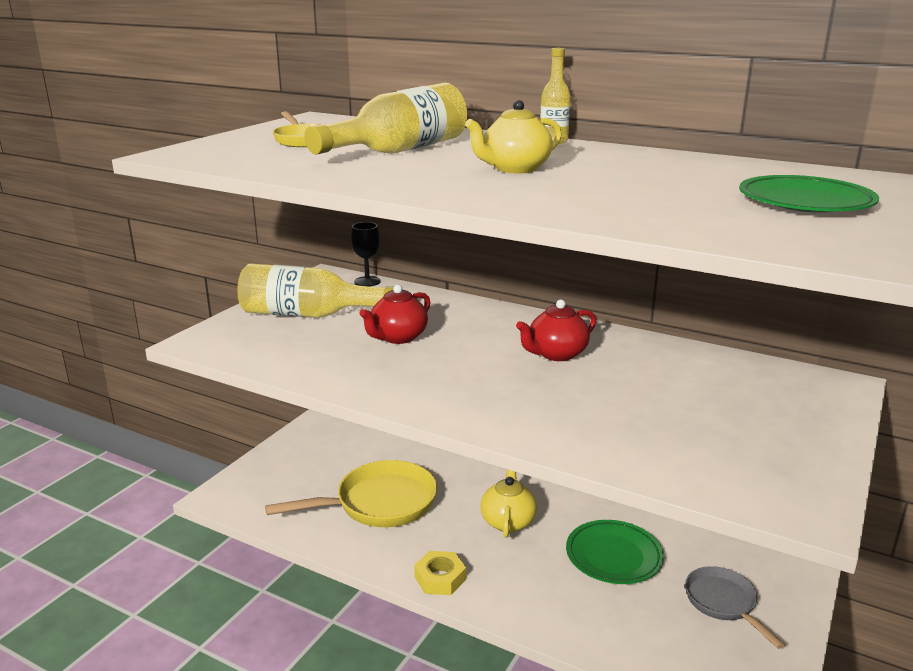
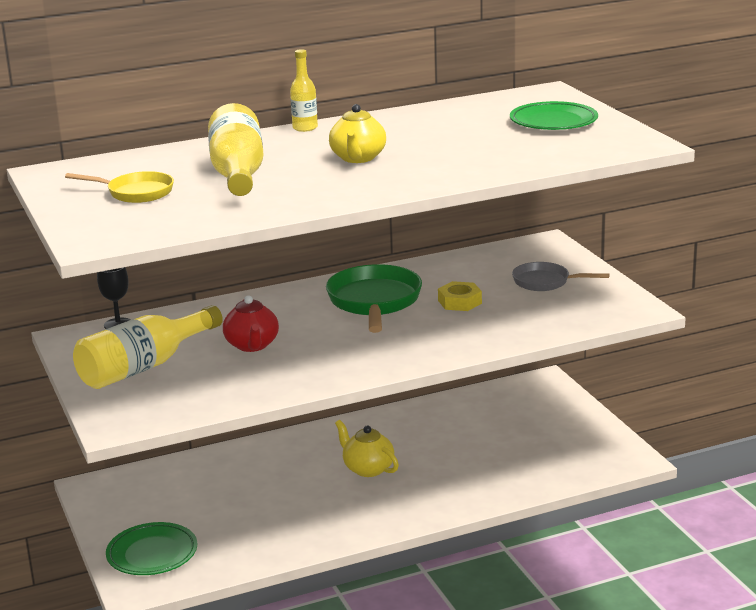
camera: 50 degrees left, 0 degrees up
yellow pan [265,460,437,527] -> none
yellow nut [414,551,466,595] -> yellow nut moved to [438,281,482,311]
red teapot [516,300,596,361] -> green pan [326,264,422,333]
green plate [566,520,664,584] -> green plate moved to [106,522,197,575]
grey pan [685,566,785,649] -> grey pan moved to [512,262,610,291]

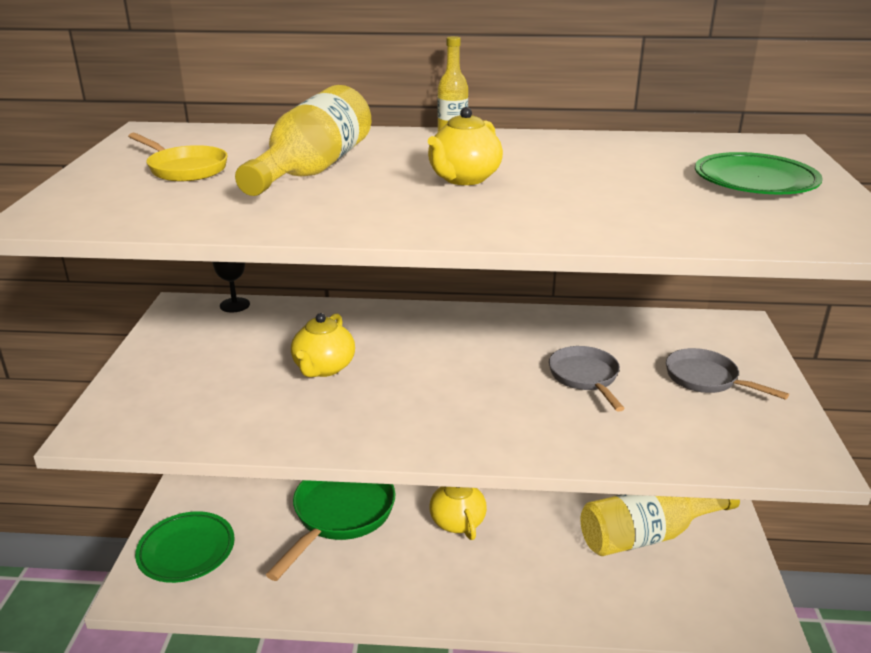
camera: 25 degrees right, 5 degrees up
yellow bottle [73,305,223,389] -> yellow bottle moved to [580,494,740,556]
red teapot [223,295,279,352] -> yellow teapot [291,313,355,377]
green pan [326,264,422,333] -> green pan moved to [266,480,396,581]
yellow nut [438,281,482,311] -> grey pan [549,346,625,412]

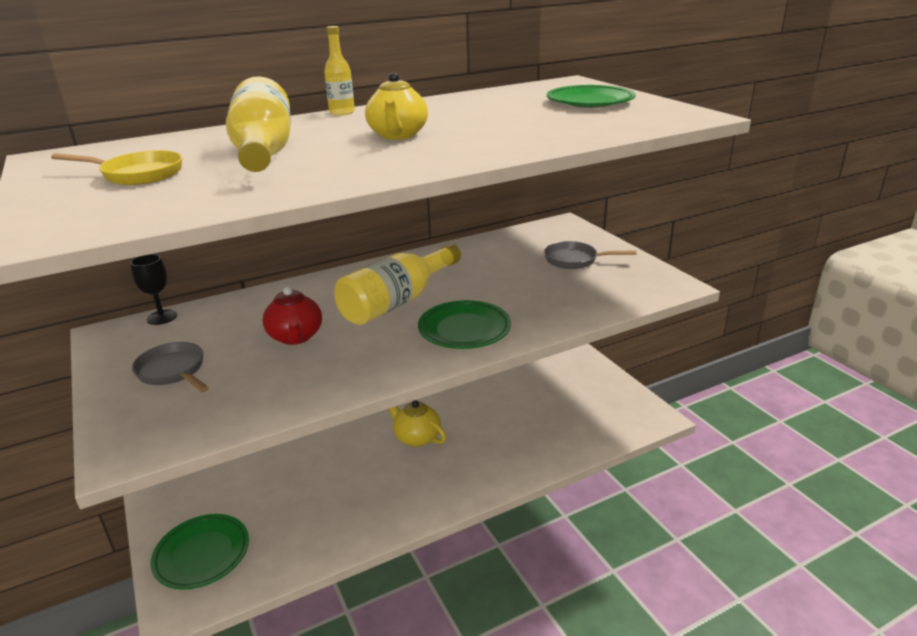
camera: 30 degrees left, 0 degrees up
green pan [266,480,396,581] -> none
yellow teapot [291,313,355,377] -> red teapot [262,286,322,345]
grey pan [549,346,625,412] -> grey pan moved to [132,342,209,392]
yellow bottle [580,494,740,556] -> yellow bottle moved to [334,244,461,325]
none -> green plate [418,300,511,349]

